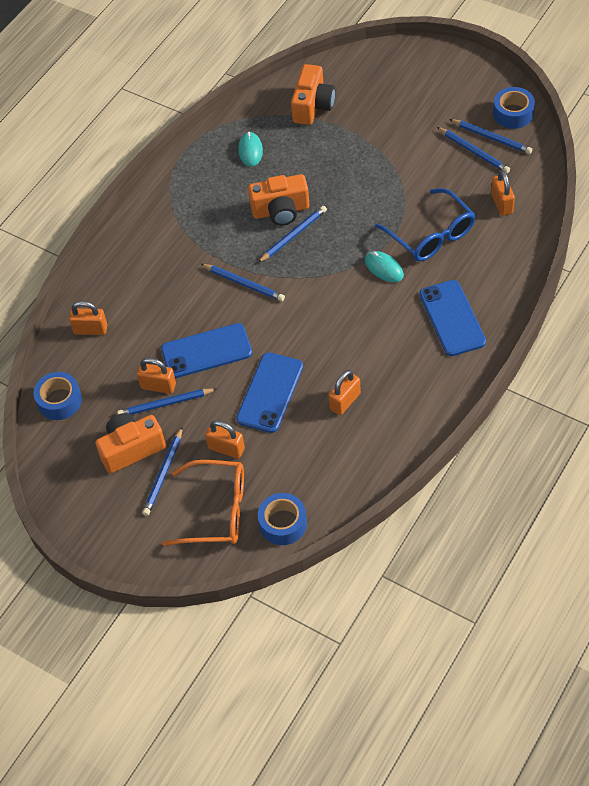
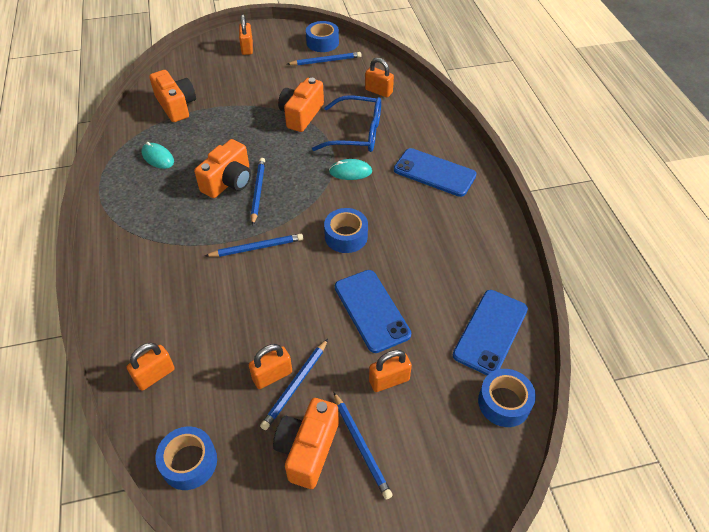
camera: 50 degrees left, 5 degrees down
blue phone [161,323,252,378] -> blue phone moved to [453,290,528,375]
orange glasses [162,460,244,546] -> none
orange padlock [329,370,361,415] -> orange padlock moved to [239,14,253,55]
blue pencil [437,127,510,173] -> none
none -> orange camera [278,78,324,132]
none -> blue tape [324,208,368,253]

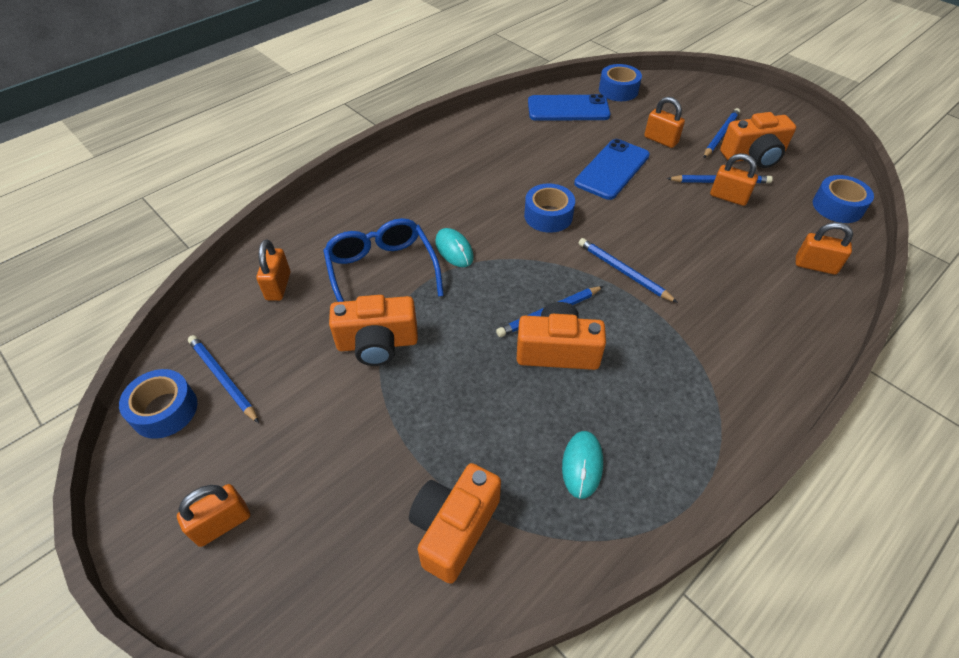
camera: 120 degrees left, 0 degrees up
blue phone [394,148,476,197] -> none

